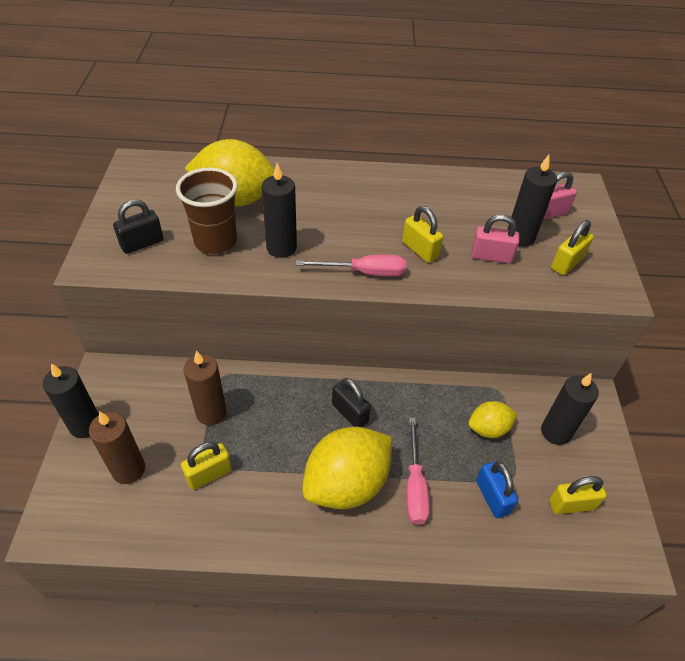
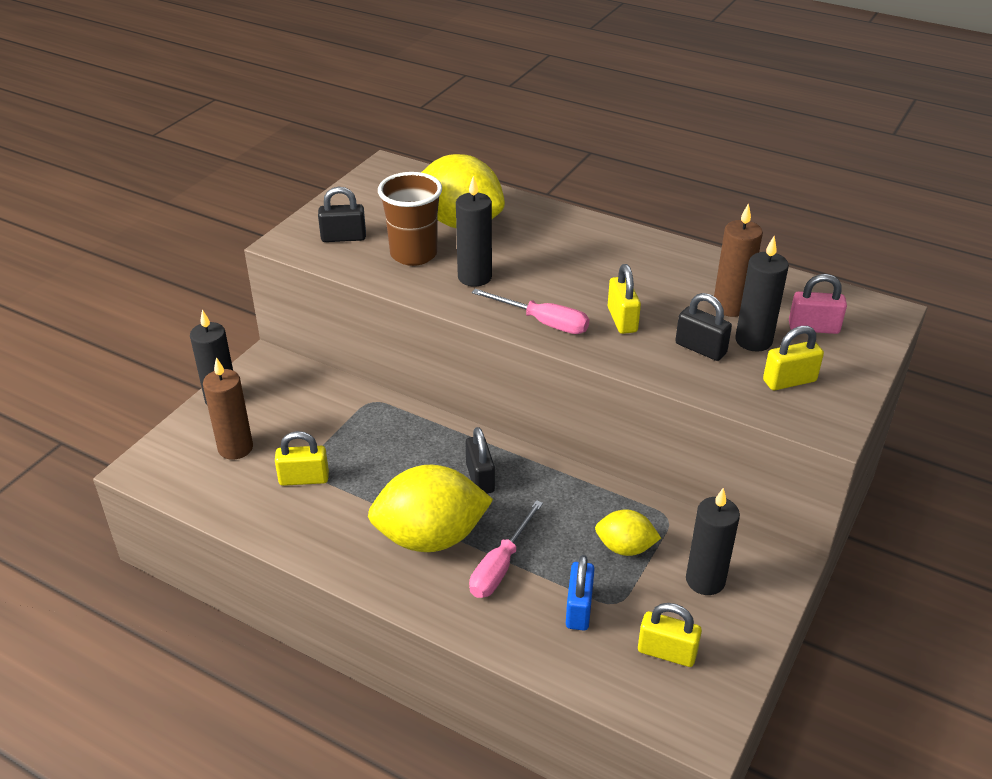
camera: 30 degrees right, 10 degrees down
brown candle [184,351,227,425] -> brown candle moved to [714,203,763,317]
pink padlock [471,214,519,264] -> black padlock [675,293,732,361]

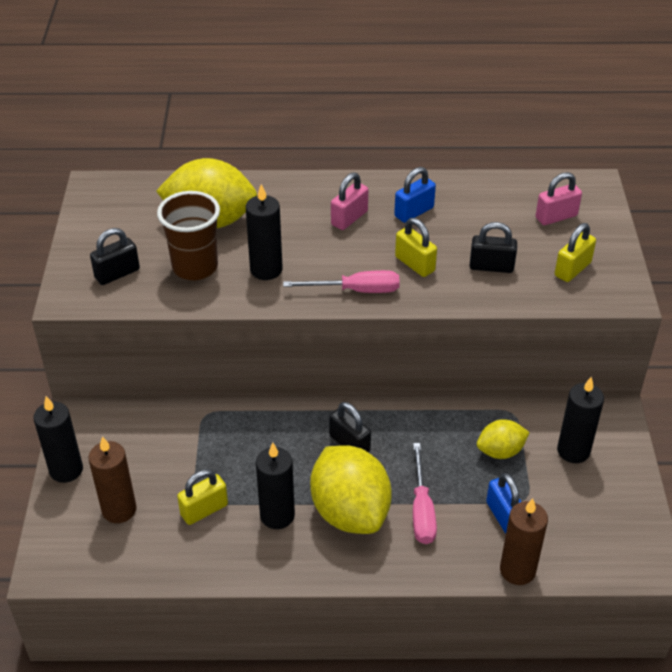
camera: 30 degrees left, 5 degrees up
yellow lemon [368,465,493,552] -> yellow lemon turned 75 degrees counterclockwise [310,445,392,534]
yellow padlock [638,603,702,667] -> none
brown candle [714,203,763,317] -> brown candle moved to [500,498,548,585]
black candle [735,236,789,352] -> black candle moved to [256,443,295,529]
none -> pink padlock [331,173,368,230]
none -> blue padlock [394,167,436,223]

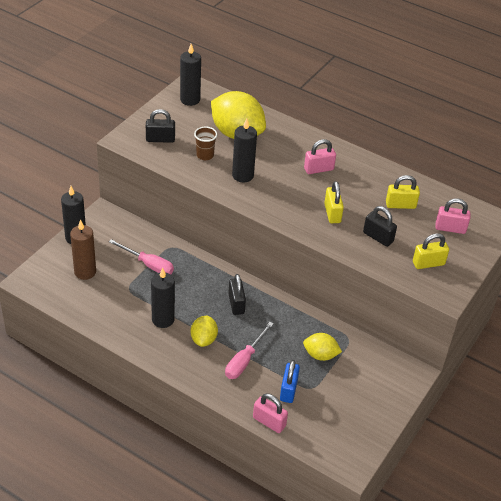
camera: 30 degrees right, 0 degrees up
brown cup [157,191,220,280] -> brown cup [194,127,217,160], size x0.58
yellow padlock [177,469,228,525] -> yellow padlock moved to [386,175,420,209]
pink screwdriver [283,270,400,293] -> pink screwdriver moved to [109,239,174,274]
yellow lemon [310,445,392,534] -> yellow lemon [191,316,218,347], size x0.53
blue padlock [394,167,436,223] -> none
brown candle [500,498,548,585] -> pink padlock [253,393,288,433]
black candle [557,377,604,463] -> black candle moved to [180,44,201,106]

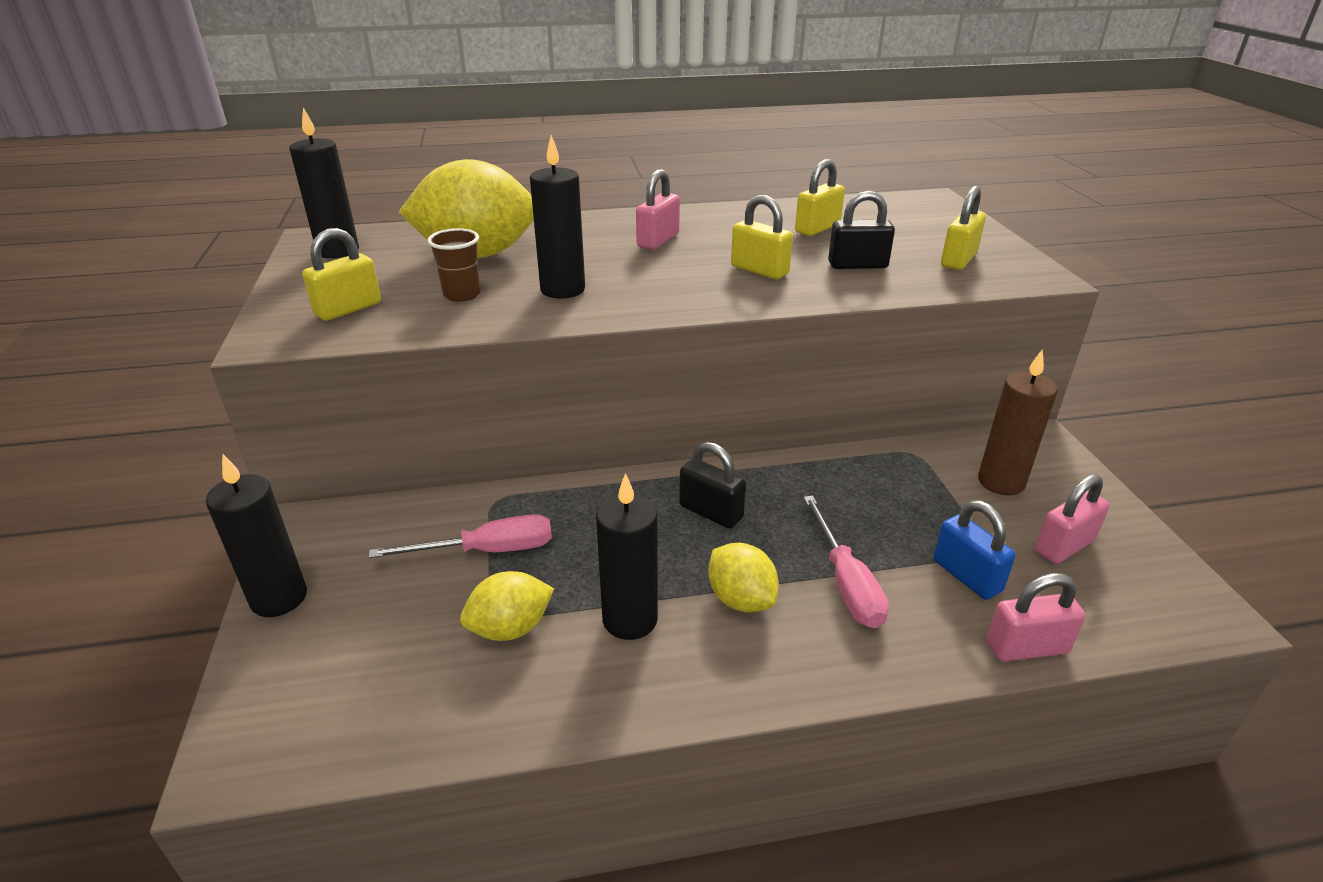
camera: 40 degrees left, 10 degrees down
brown candle [70,219,96,280] -> brown candle moved to [978,349,1058,495]
black padlock [146,109,175,143] -> yellow padlock [302,228,381,321]
yellow lemon [303,333,342,361] -> yellow lemon moved to [460,571,554,641]
pink padlock [435,198,471,234] -> pink padlock moved to [1035,474,1110,564]

